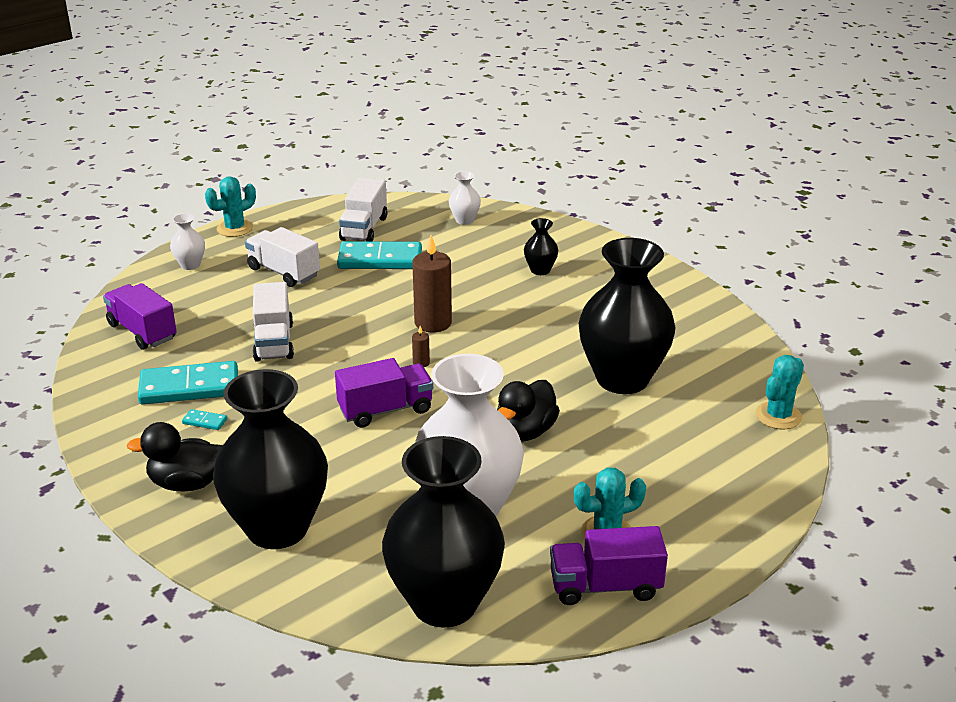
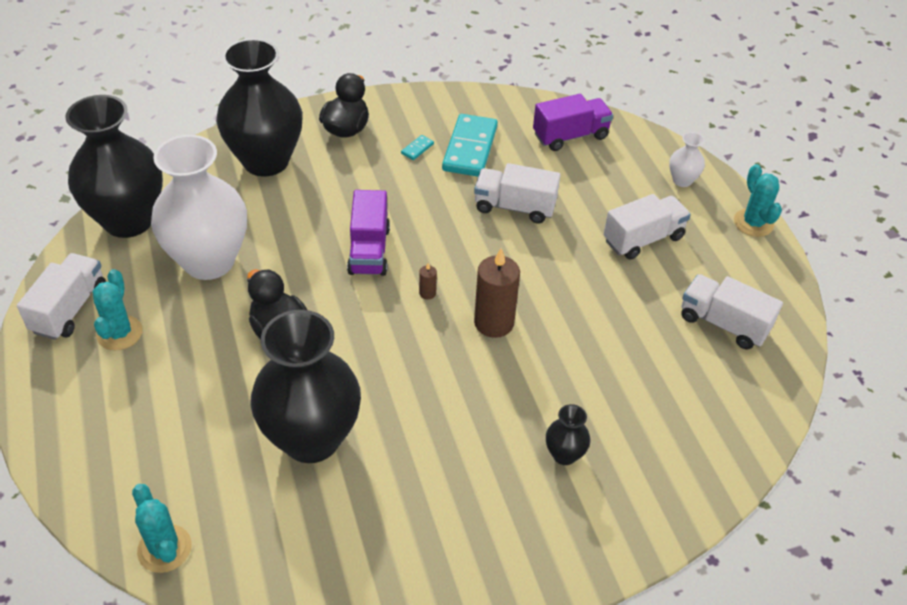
camera: 110 degrees right, 15 degrees up
turquoise domino [337,241,422,269] -> none
white vase [449,171,481,225] -> none
purple truck [550,526,668,605] -> white truck [17,253,106,340]

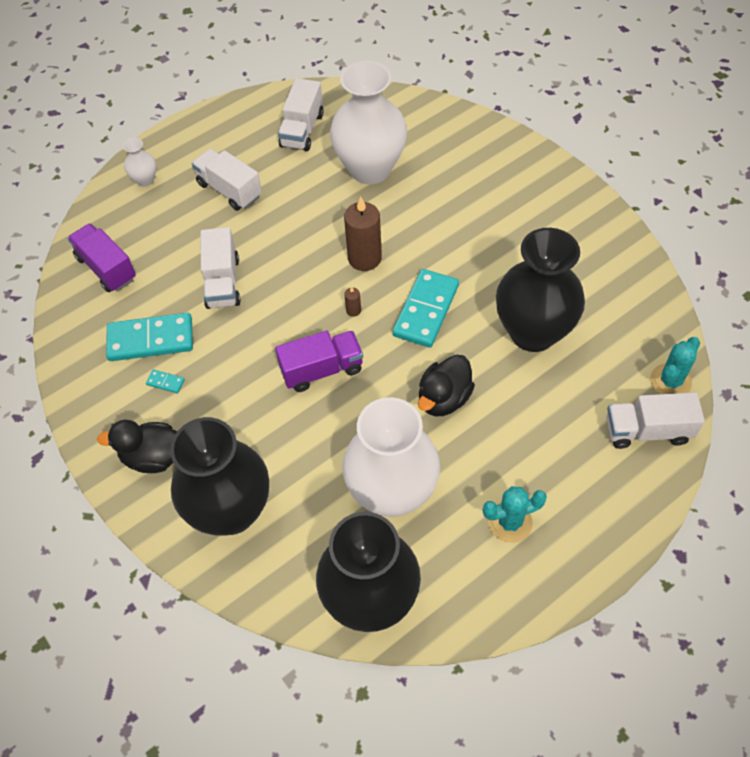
camera: 105 degrees left, 10 degrees up
white truck [17,253,106,340] -> white truck moved to [606,392,705,449]
black vase [546,404,591,465] -> none
turquoise cactus [734,164,782,237] -> none
none -> white vase [330,61,407,184]
none -> turquoise domino [392,269,459,348]

